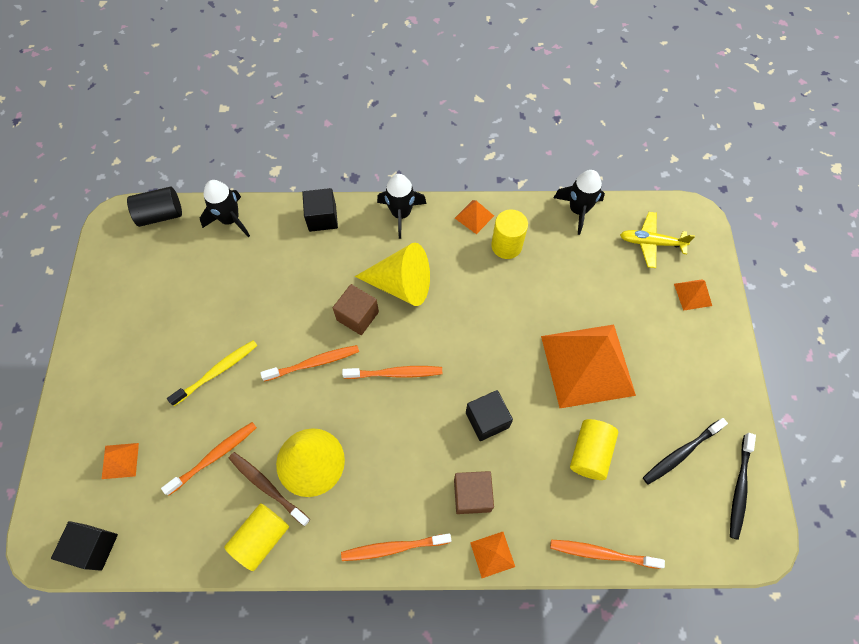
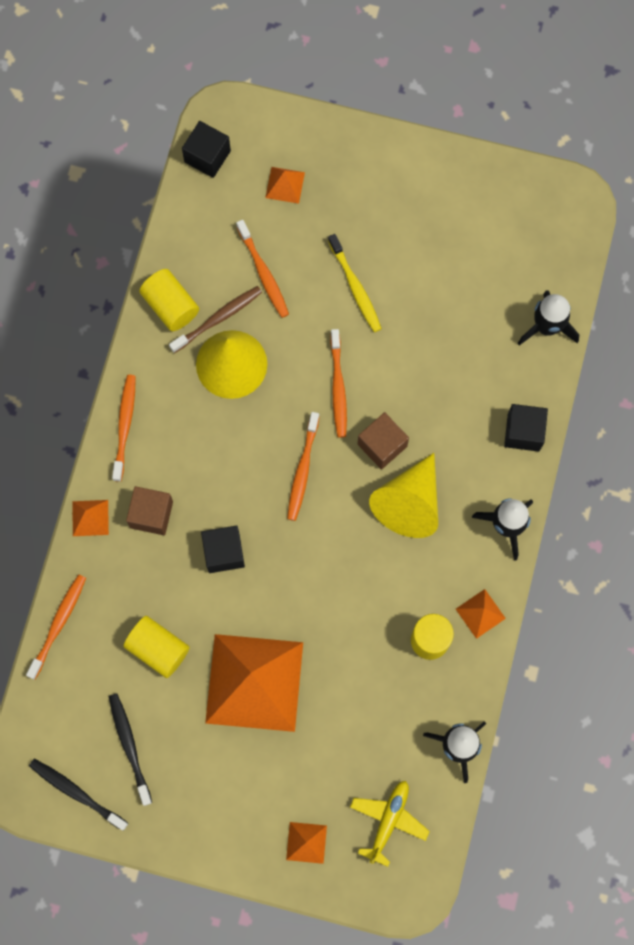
camera: 105 degrees right, 10 degrees up
black cylinder [127,187,182,227] -> none

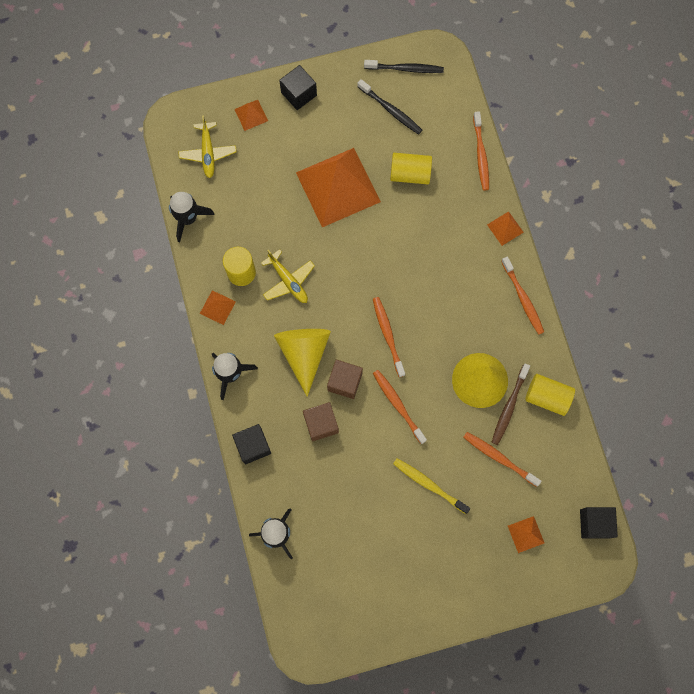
camera: 150 degrees right, 0 degrees up
brown cube [126,486,173,535] -> brown cube moved to [303,402,339,442]
black cube [201,526,245,573] -> black cube moved to [279,65,317,110]
none -> yellow plane [261,249,315,303]

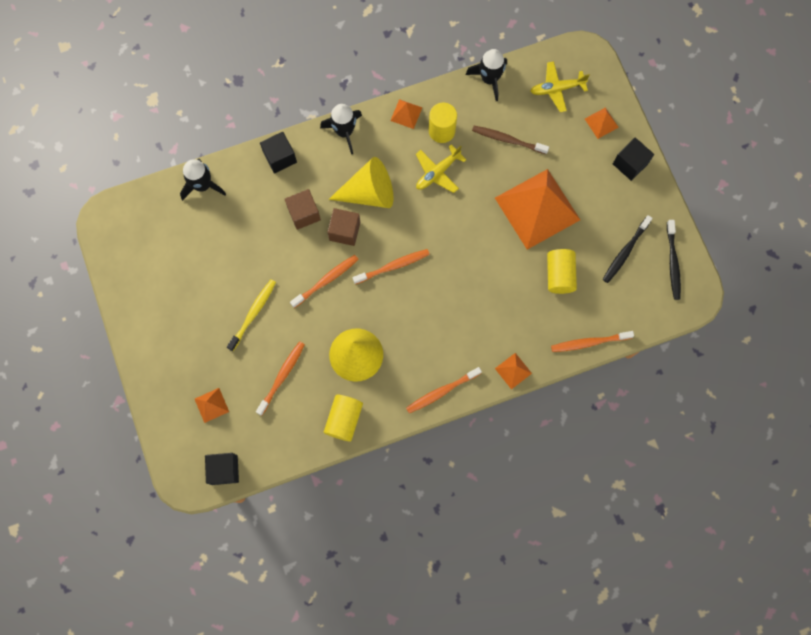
camera: 85 degrees right, 0 degrees up
brown toothbrush [492,363,530,445] -> brown toothbrush moved to [472,126,549,154]

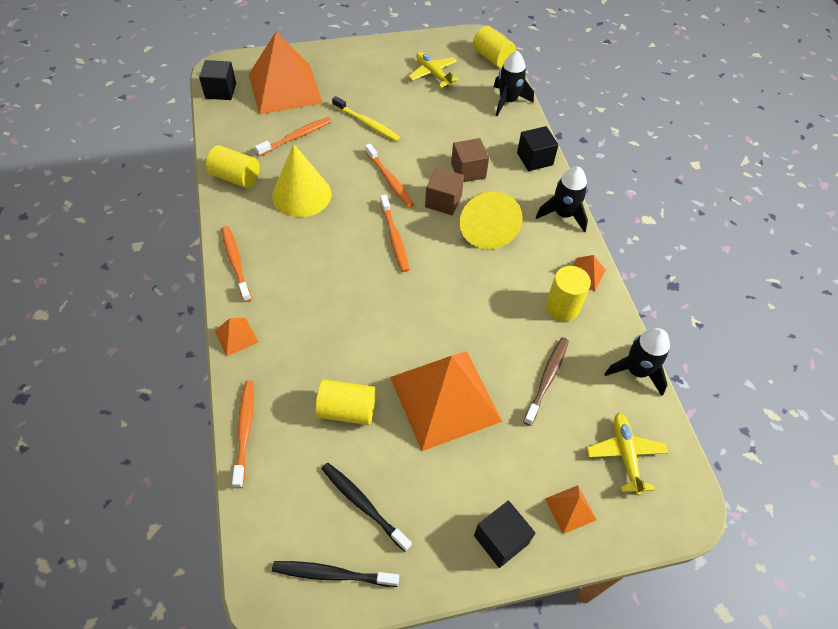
camera: 95 degrees right, 20 degrees down
orange pyramid [195,388,229,423] -> orange pyramid [249,32,323,114], size x2.44
orange toothbrush [256,341,305,415] -> orange toothbrush turned 75 degrees counterclockwise [255,117,332,156]
yellow plane [416,145,466,193] -> yellow plane moved to [408,52,459,88]
none -> yellow cylinder [473,26,516,68]

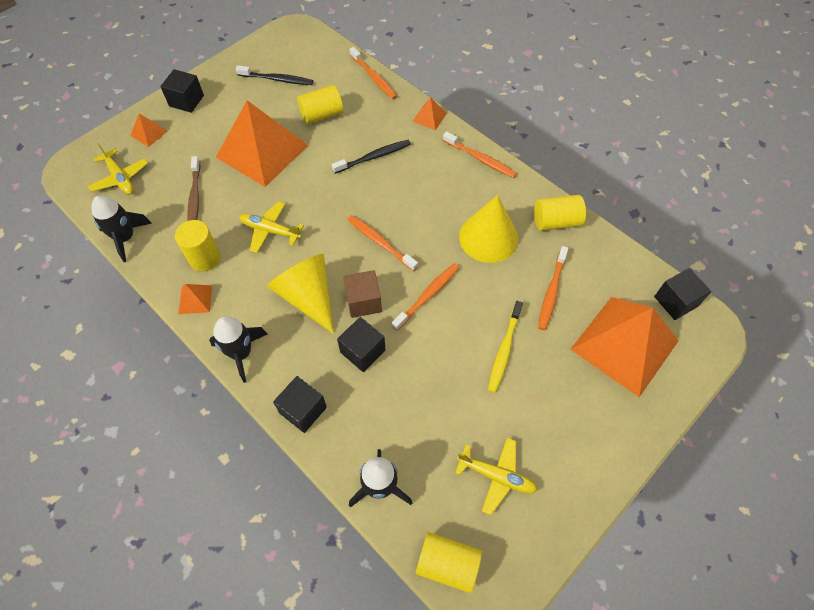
camera: 150 degrees right, 5 degrees up
black toothbrush [272,561,399,587] -> black toothbrush moved to [332,140,411,174]
yellow toothbrush [332,96,400,141] -> yellow toothbrush turned 75 degrees counterclockwise [488,301,523,393]
orange toothbrush [365,144,414,208] -> orange toothbrush turned 105 degrees clockwise [392,263,460,331]
brown cube [451,138,489,182] -> black cube [337,317,385,372]
none -> yellow plane [239,201,304,253]

